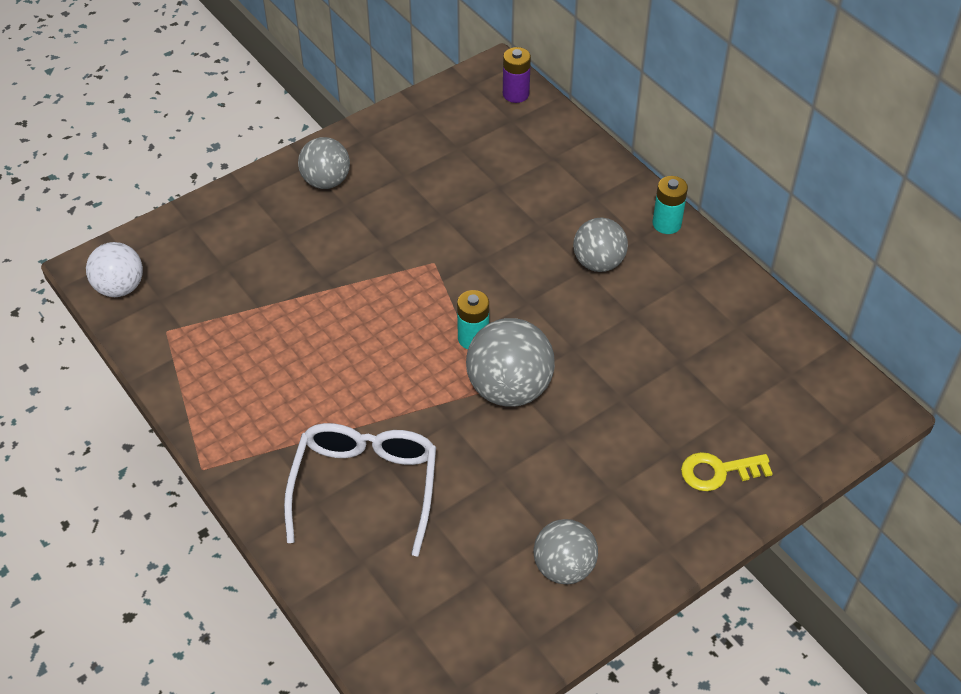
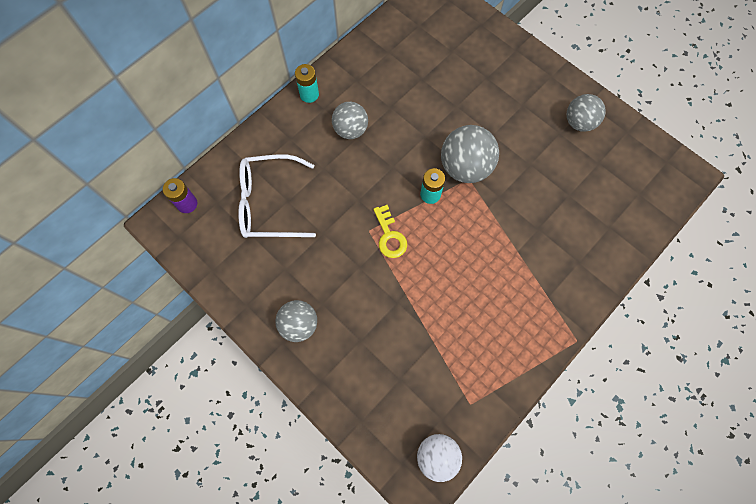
camera: 100 degrees left, 20 degrees up
white glasses [284,423,436,556] -> white glasses moved to [238,154,316,238]
yellow key [681,452,773,491] -> yellow key moved to [373,205,407,258]

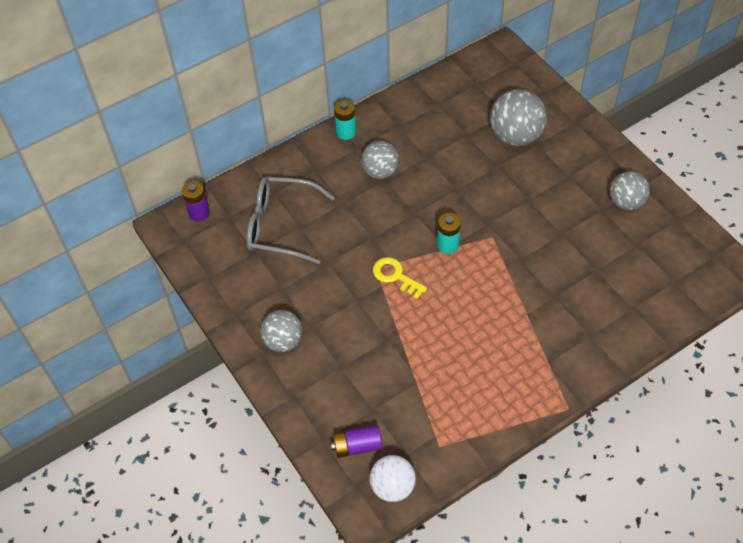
camera: 15 degrees right, 15 degrees down
white glasses [238,154,316,238] -> grey glasses [247,177,335,264]
yellow key [373,205,407,258] -> yellow key turned 135 degrees clockwise [373,257,427,299]
grey ball [441,125,499,183] -> grey ball moved to [490,89,547,146]
none -> purple battery [331,425,382,458]

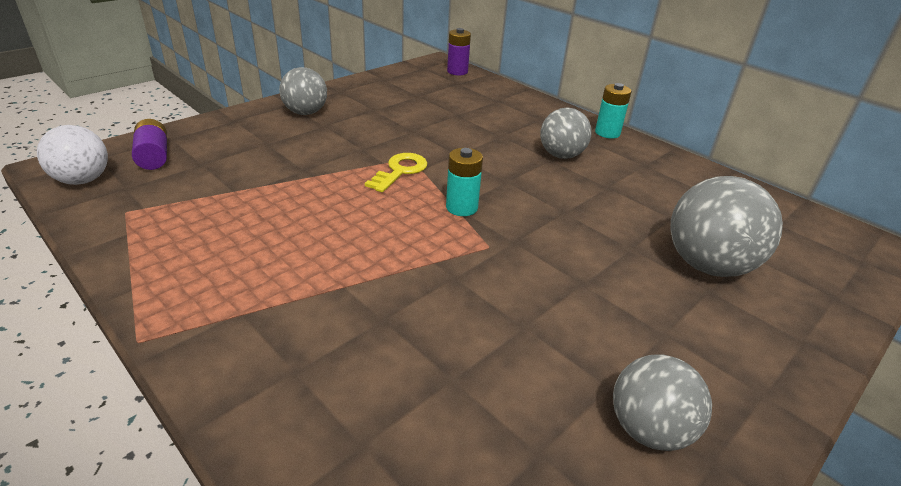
camera: 75 degrees right, 20 degrees down
grey glasses [247,177,335,264] -> none

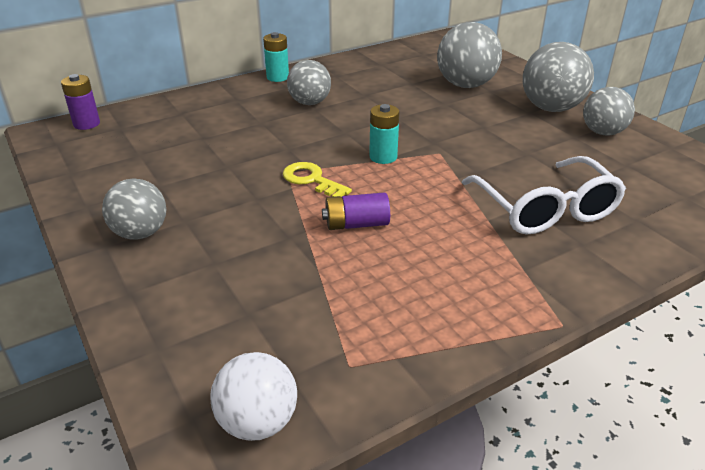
camera: 75 degrees left, 0 degrees up
purple battery [132,119,167,170] -> purple battery moved to [322,192,390,230]
none -> white glasses [462,156,626,235]
none -> grey ball [523,42,594,112]

